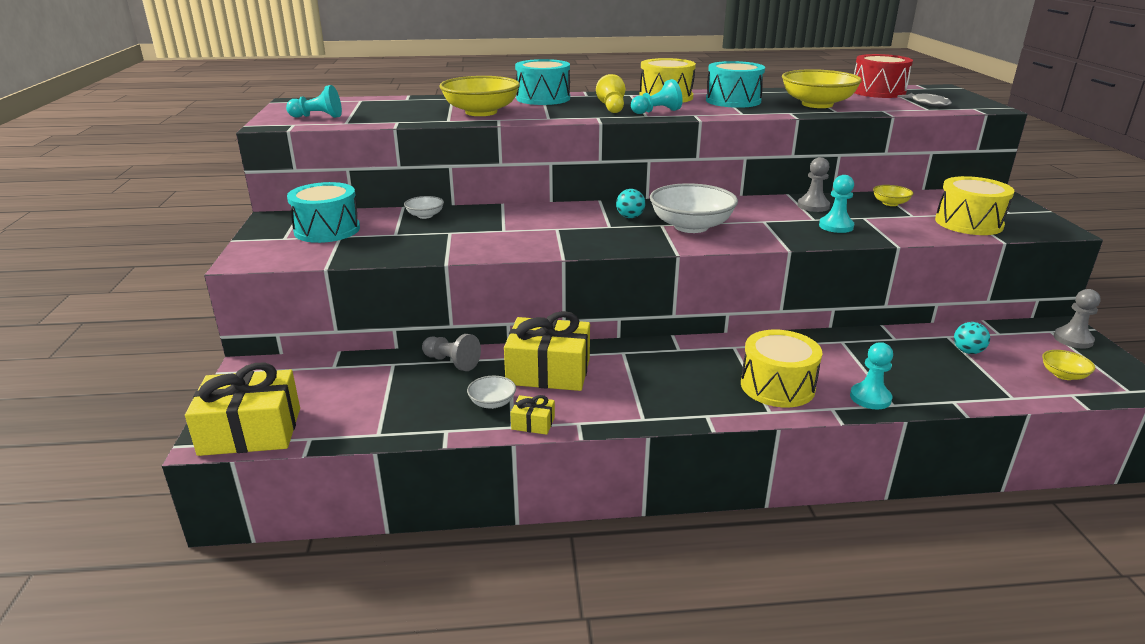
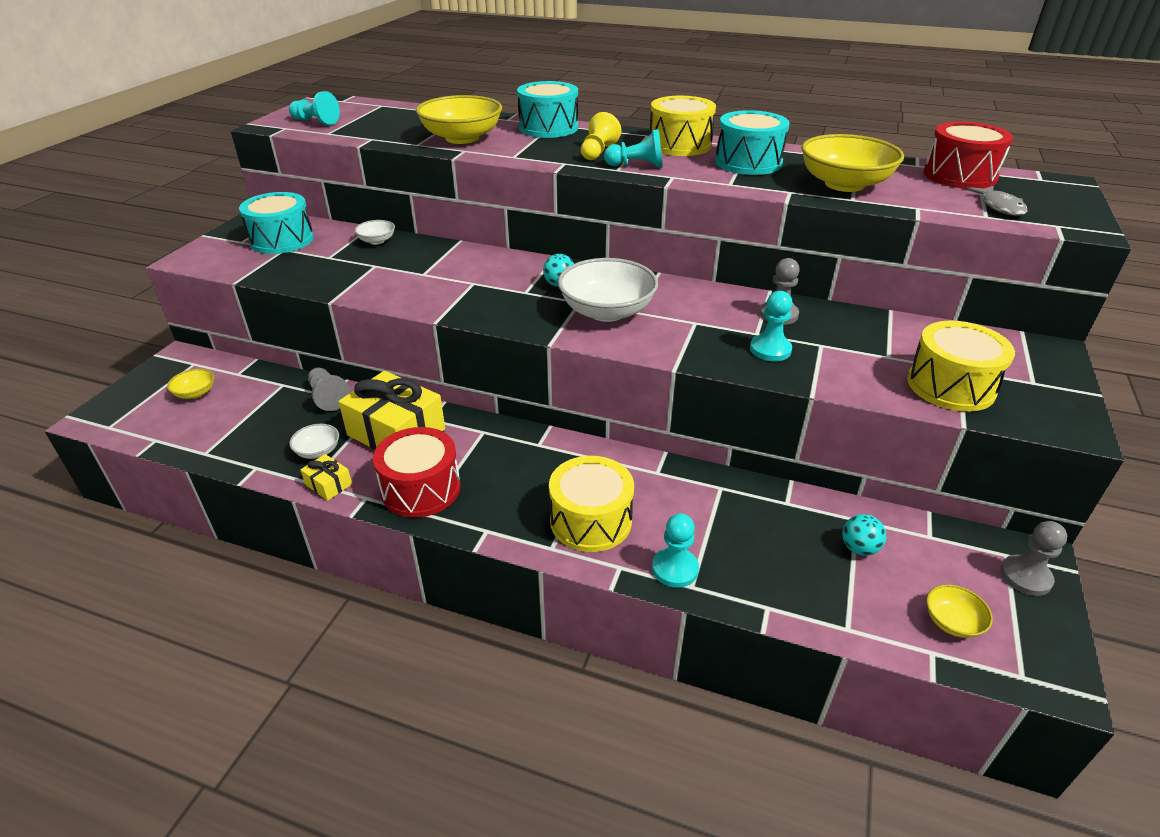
camera: 25 degrees right, 10 degrees up
yellow gift [185,363,300,456] -> none
yellow bowl [873,185,913,206] -> yellow bowl moved to [167,369,214,399]
none -> red drum [373,427,461,518]

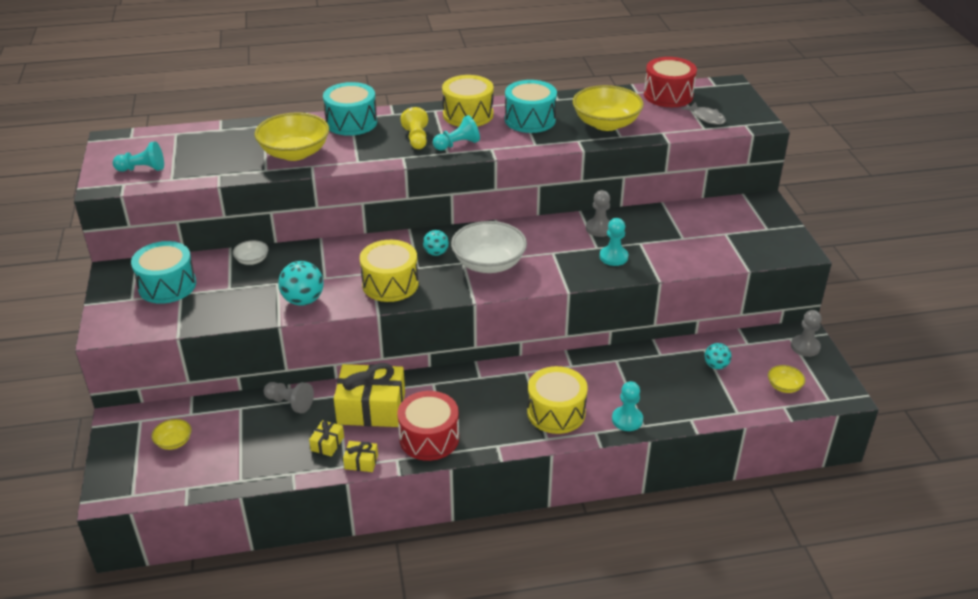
camera: 30 degrees left, 0 degrees up
white bowl [289,424,339,459] -> yellow gift [309,420,344,457]
yellow drum [907,320,1015,412] -> yellow drum moved to [360,240,419,302]
none -> turquoise ball [278,261,324,306]

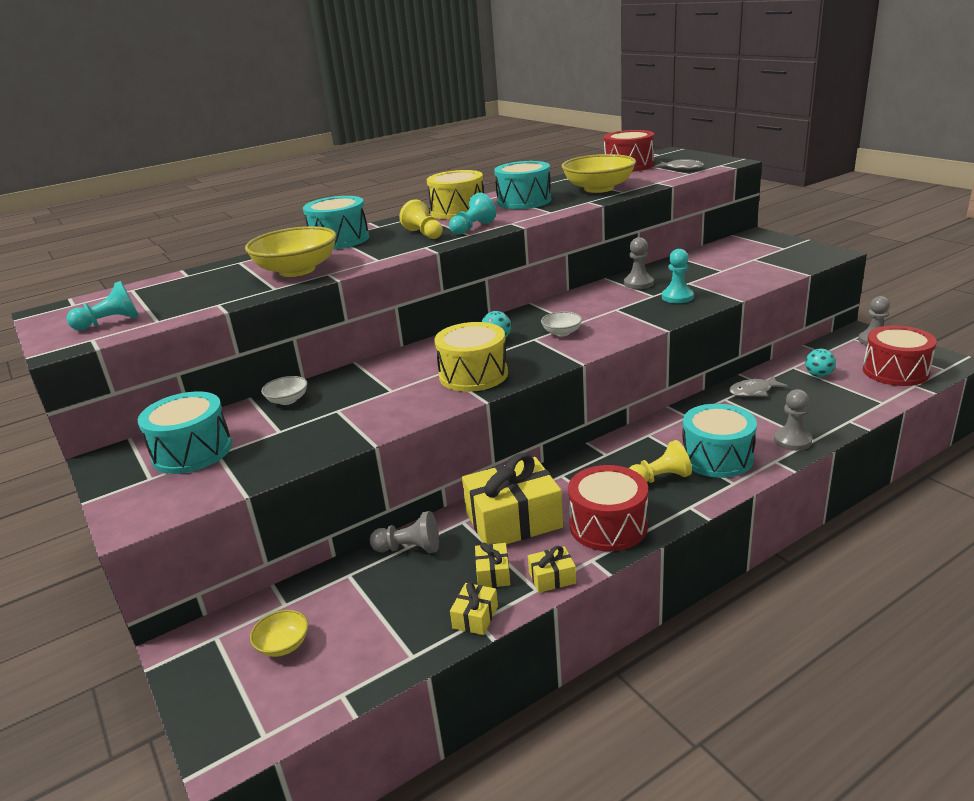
camera: 20 degrees left, 10 degrees down
turquoise ball [278,261,324,306] -> none
white bowl [451,221,527,273] -> white bowl [541,311,582,336], size x0.47
yellow drum [527,366,588,434] -> turquoise drum [683,404,757,478]
turquoise pawn [612,381,643,431] -> grey pawn [774,389,812,451]
yellow bowl [768,365,805,393] -> red drum [863,325,937,386]
none -> yellow gift [450,582,498,635]
none -> yellow pawn [629,440,692,483]
none -> grey fish [729,376,788,397]

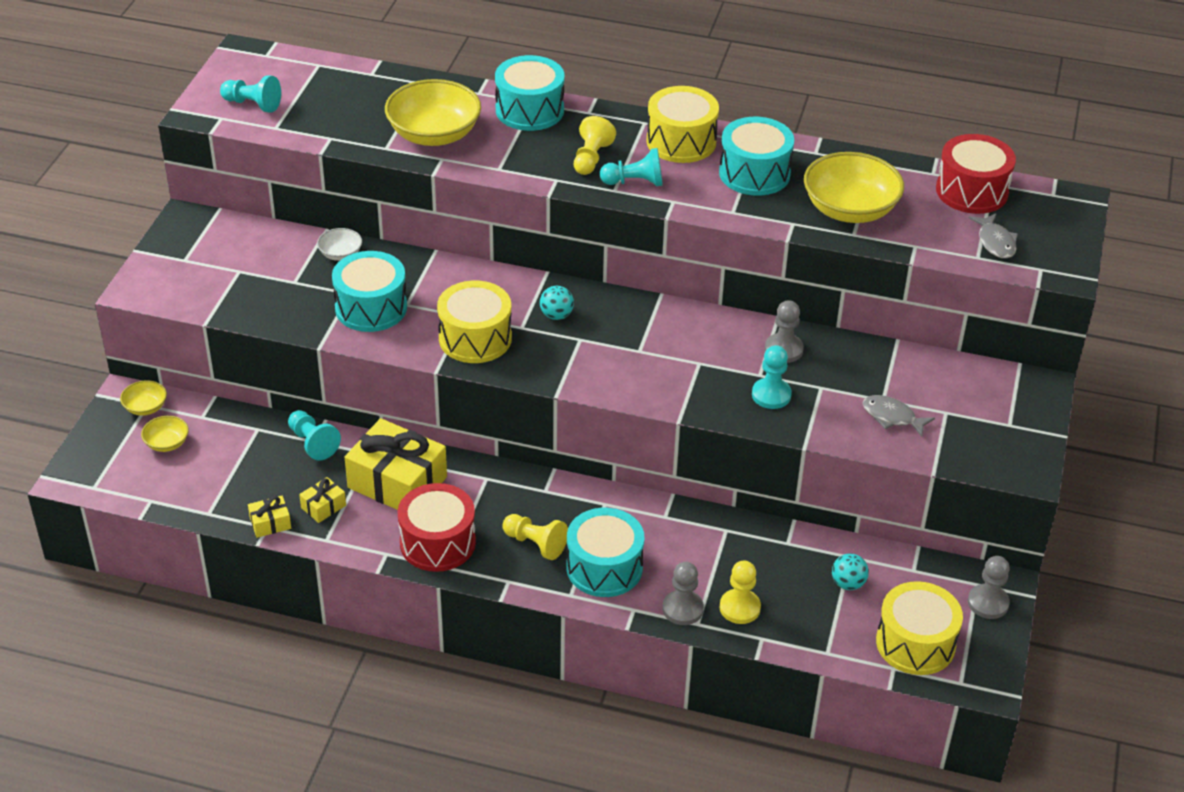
camera: 45 degrees right, 15 degrees up
turquoise drum [138,392,232,474] -> turquoise drum moved to [332,251,407,332]
grey pawn [370,511,439,553] -> turquoise pawn [288,410,341,460]
yellow gift [528,546,576,593] -> none
white bowl [541,311,582,336] -> none
grey fish [729,376,788,397] -> grey fish moved to [863,395,935,437]
red drum [863,325,937,386] -> yellow drum [876,581,963,675]
none -> yellow bowl [120,380,167,416]
none -> yellow pawn [720,560,761,624]

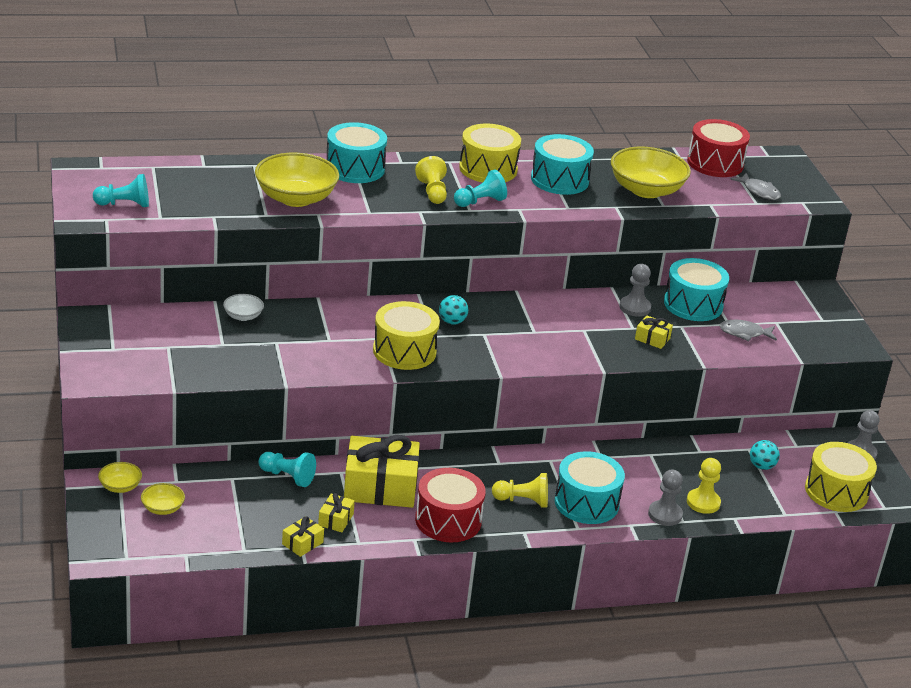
camera: 30 degrees left, 10 degrees down
turquoise drum [332,251,407,332] -> turquoise drum moved to [664,258,729,321]
turquoise pawn [752,345,792,409] -> yellow gift [635,315,673,349]

